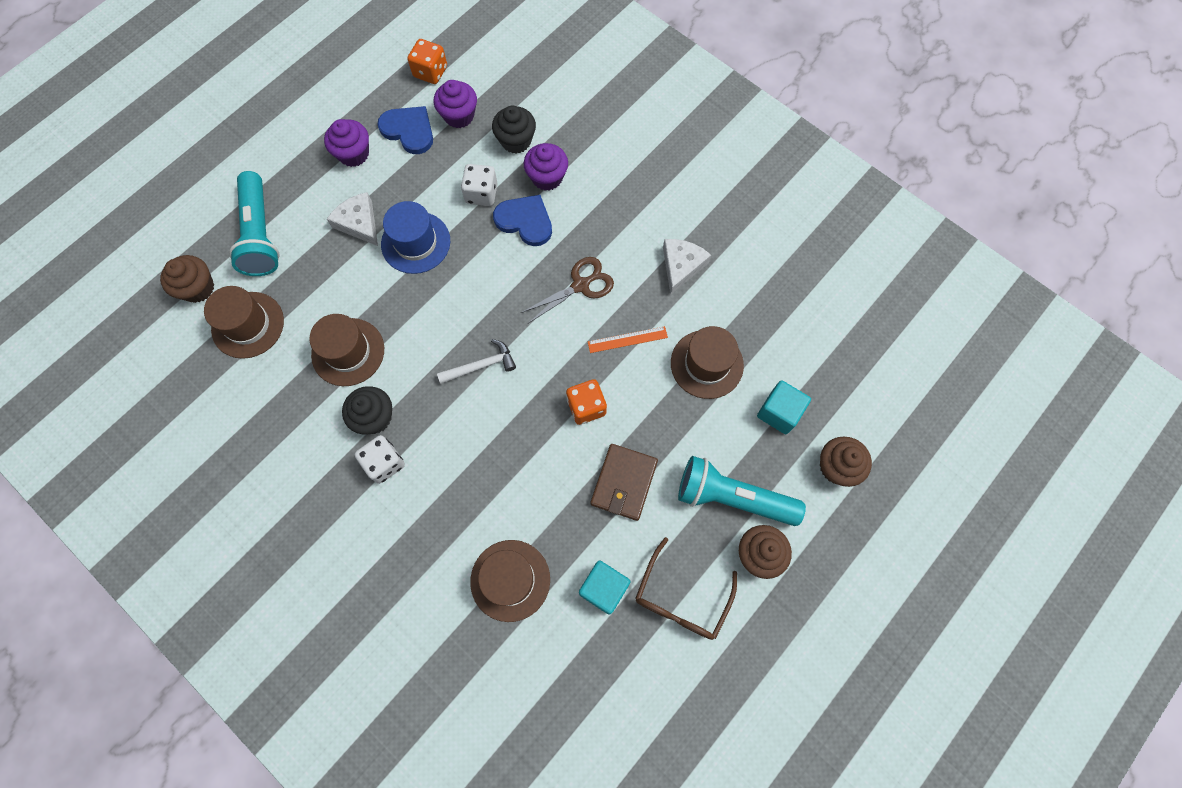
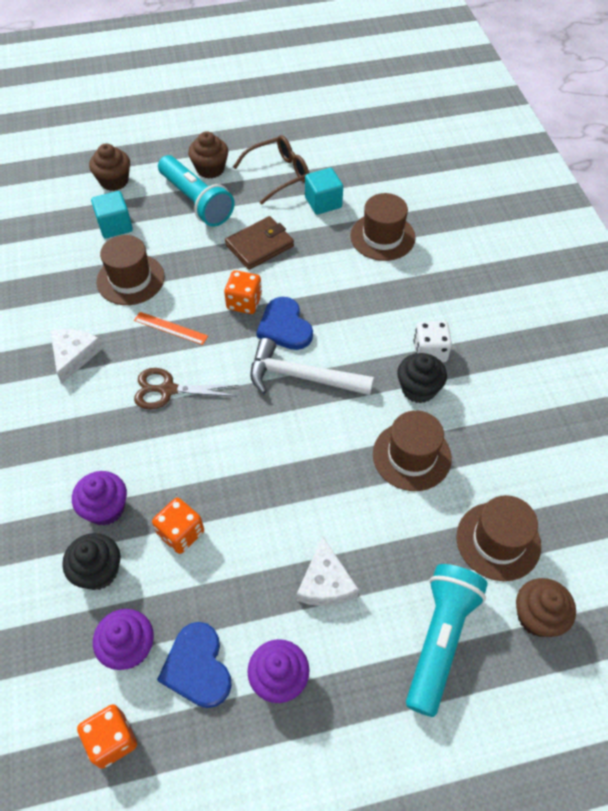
camera: 145 degrees left, 15 degrees down
blue hat [381,201,450,274] -> none
white hammer [437,339,516,384] -> white hammer [250,338,374,395], size x1.61
white dice [461,164,498,206] -> orange dice [152,498,204,554]
blue heart [493,195,552,246] -> blue heart moved to [256,297,313,350]
white cheese [663,239,711,295] -> white cheese turned 135 degrees clockwise [50,329,103,384]

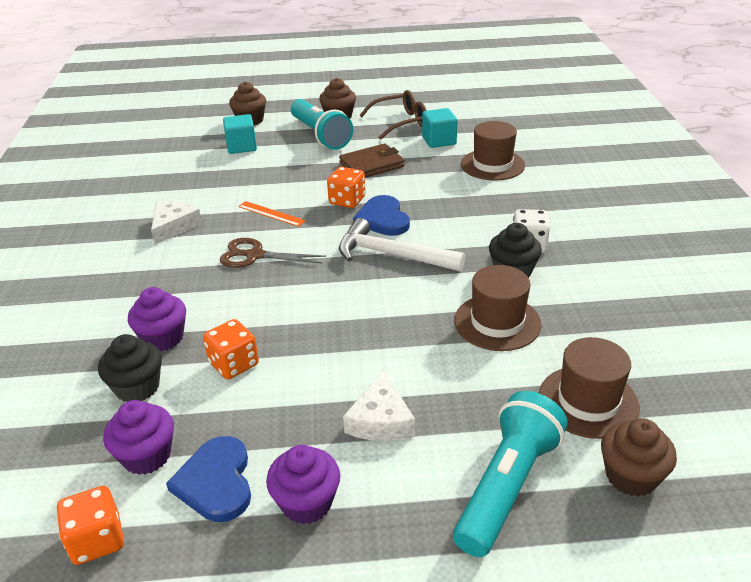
camera: 10 degrees right, 20 degrees down
brown hat [96,235,165,305] -> none

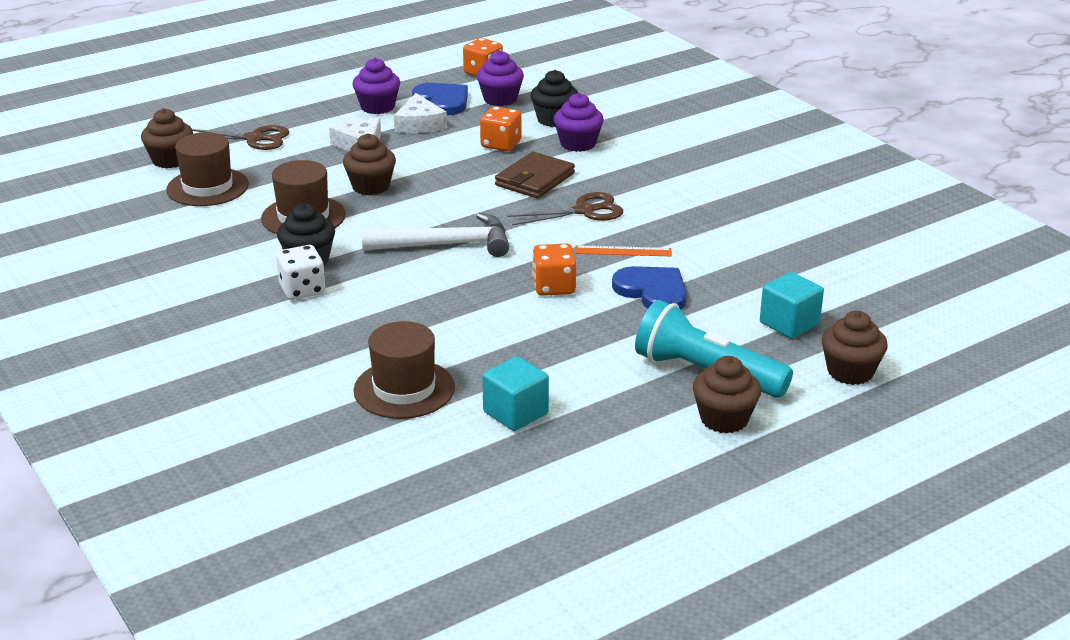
camera: 150 degrees right, 5 degrees down
white cheese [151,201,202,245] -> white cheese moved to [394,93,447,133]
brown wallet [339,144,405,178] -> brown wallet moved to [495,151,575,198]
blue heart [353,195,410,236] -> blue heart moved to [612,266,687,309]
brown glasses [359,90,427,140] -> none
turquoise flashlight [453,391,568,557] -> brown scissors [192,125,290,150]
none -> brown cupcake [343,133,396,195]

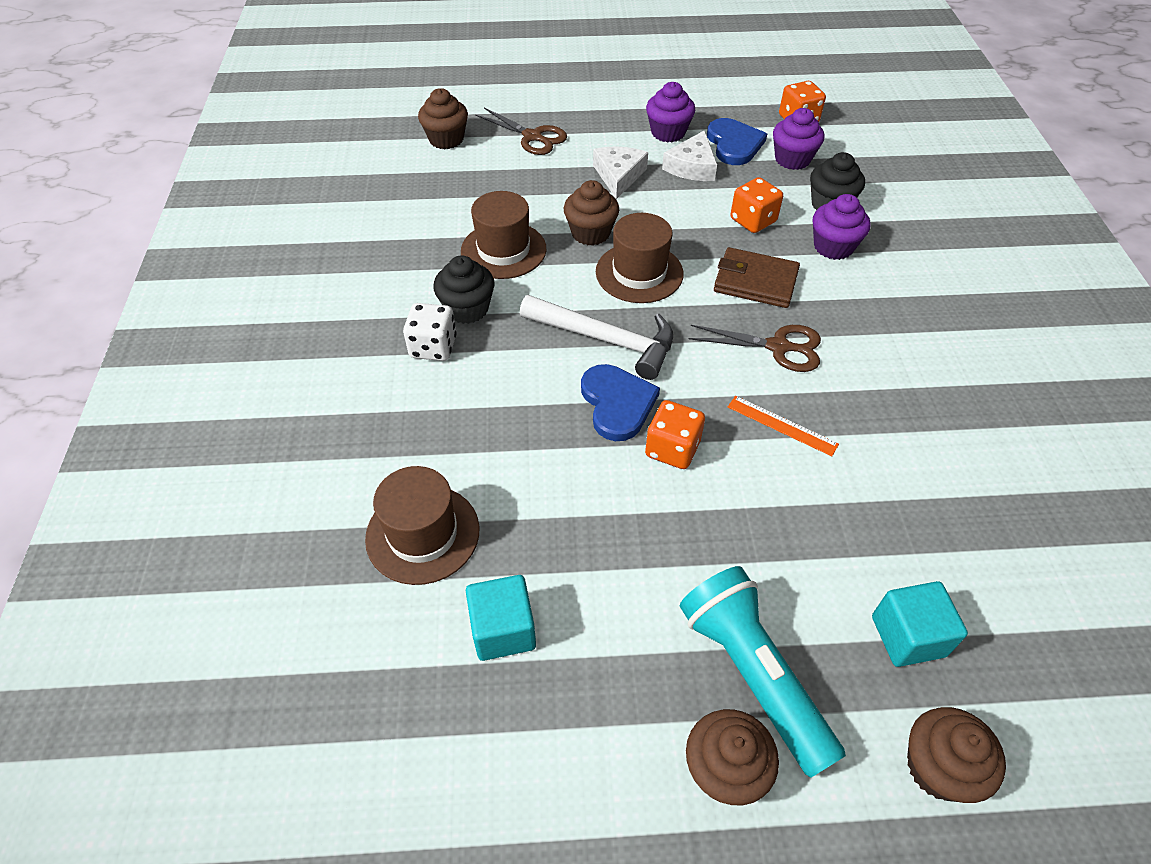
camera: 30 degrees right, 20 degrees up
brown hat [166,132,249,206] -> brown hat moved to [596,213,684,303]
brown wallet [495,151,575,198] -> brown wallet turned 45 degrees clockwise [714,247,800,308]
blue heart [612,266,687,309] -> blue heart moved to [581,364,660,441]

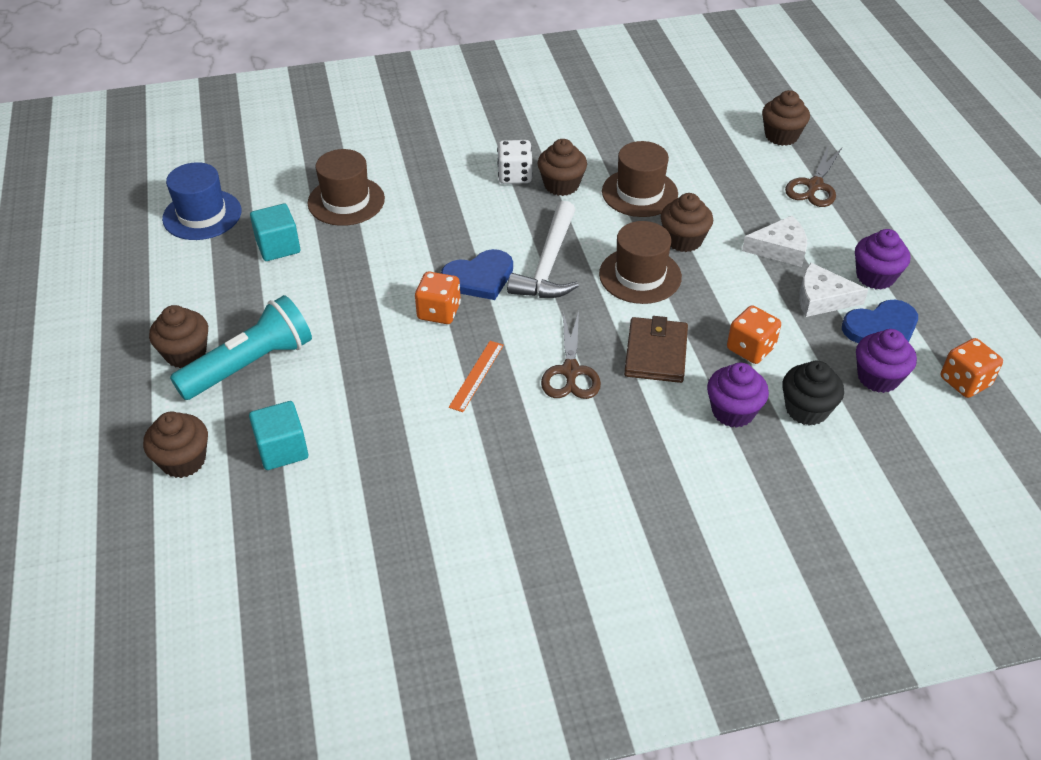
camera: 80 degrees right, 5 degrees down
black cupcake [433,255,495,324] -> brown cupcake [538,139,587,196]
none -> blue hat [162,162,241,240]

